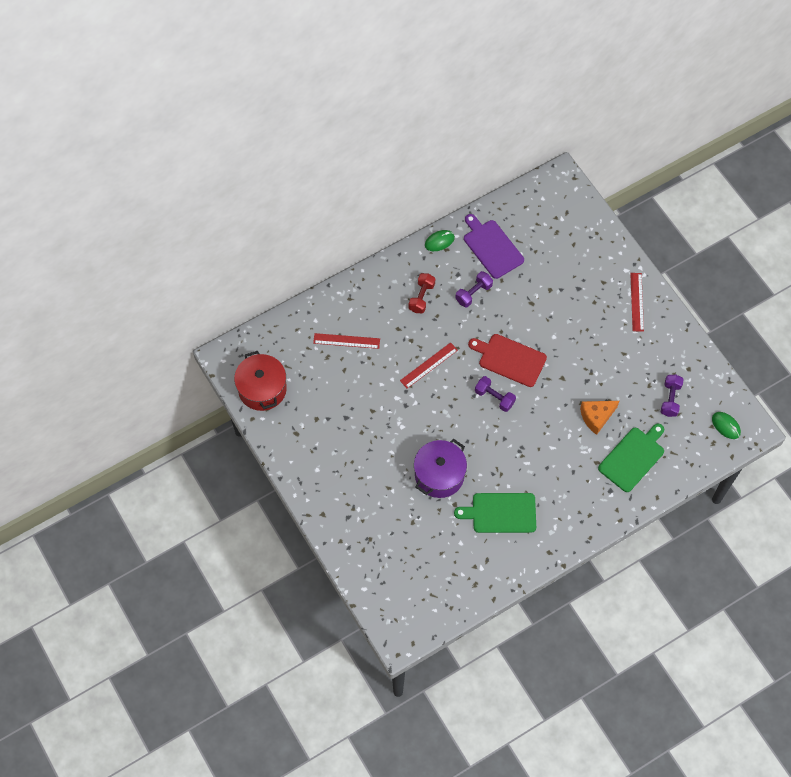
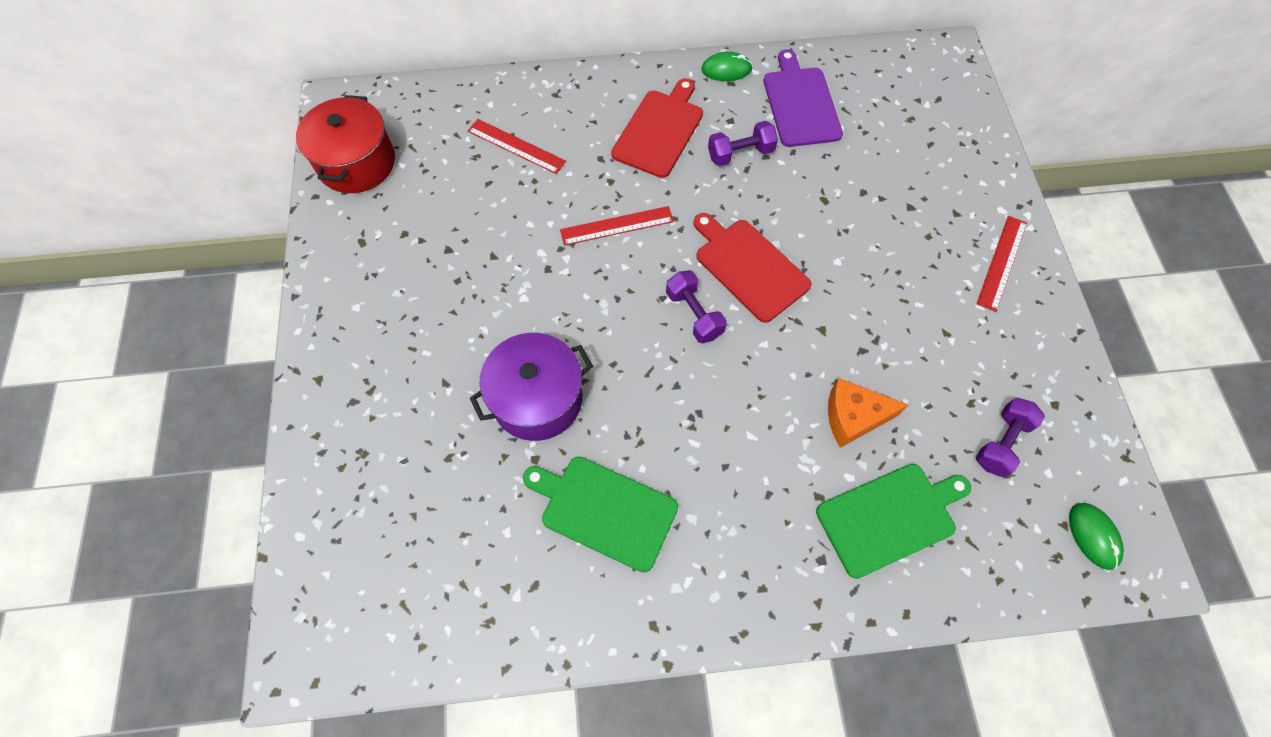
camera: 25 degrees right, 0 degrees up
red dumbbell [408,273,435,313] -> red cutting board [611,78,703,178]

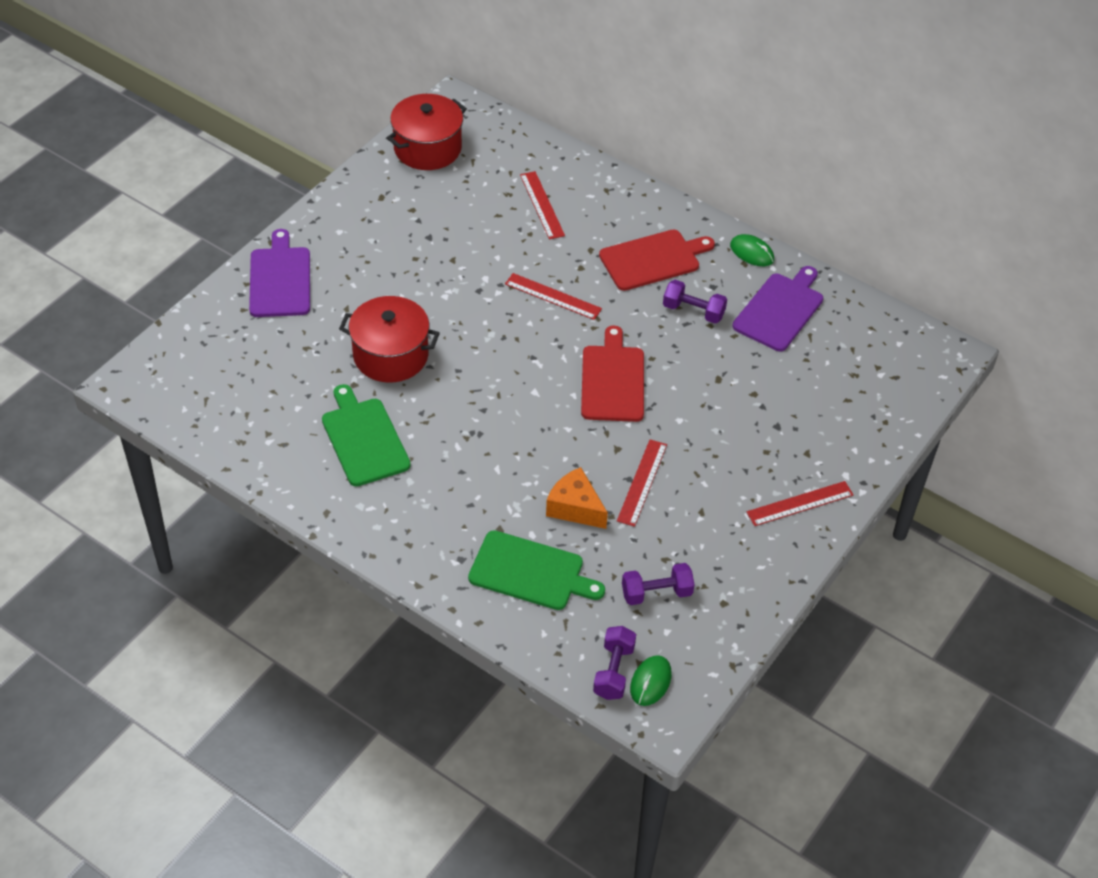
camera: 40 degrees right, 15 degrees down
purple pot [470,333,593,441] -> red pot [339,296,440,383]
purple dumbbell [666,270,727,343] -> purple dumbbell moved to [593,626,636,700]
none -> purple cutting board [249,229,310,317]
none -> red ruler [617,440,667,527]

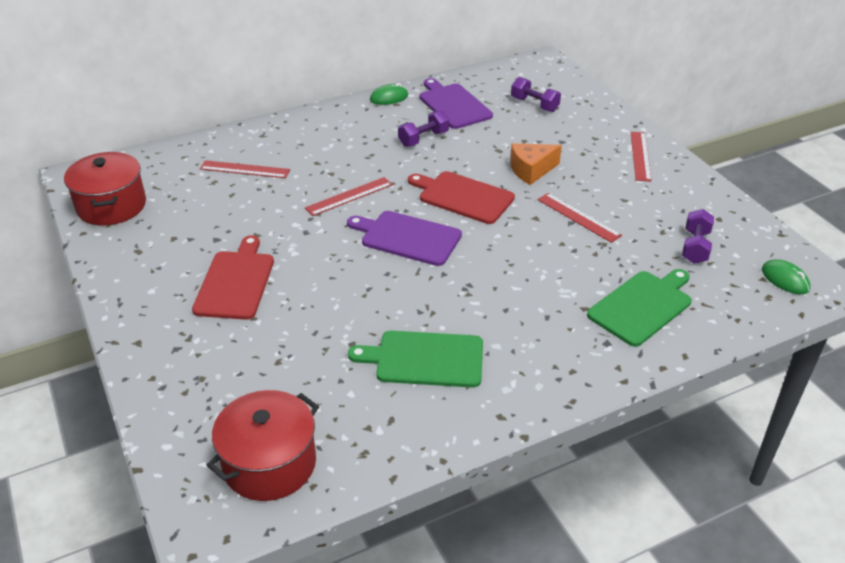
camera: 60 degrees left, 10 degrees down
purple cutting board [249,229,310,317] -> purple cutting board moved to [347,211,462,266]
red pot [339,296,440,383] -> red pot moved to [207,390,319,501]
orange cheese [546,467,608,529] -> orange cheese moved to [510,143,562,185]
purple dumbbell [593,626,636,700] -> purple dumbbell moved to [511,77,561,112]
red cutting board [599,229,715,291] -> red cutting board moved to [192,235,274,320]

